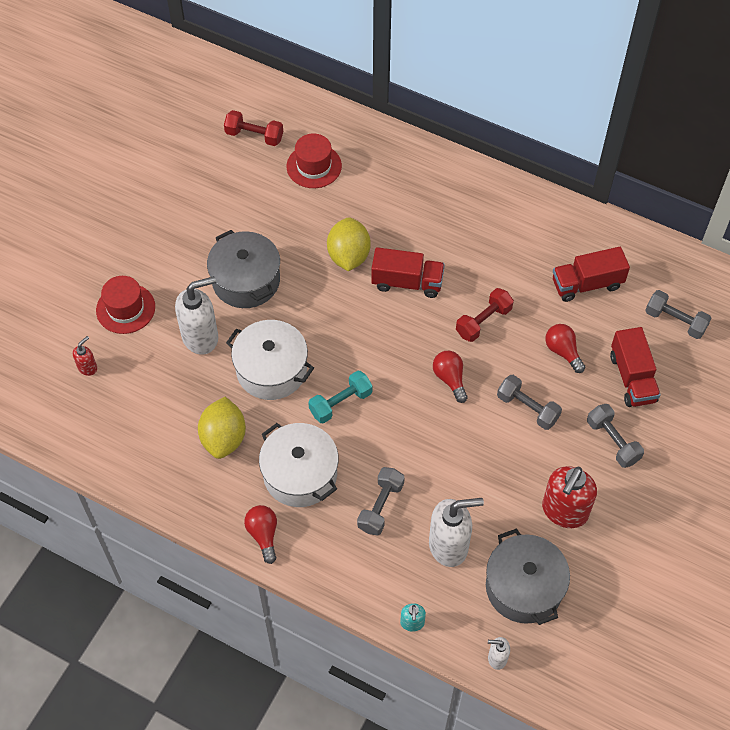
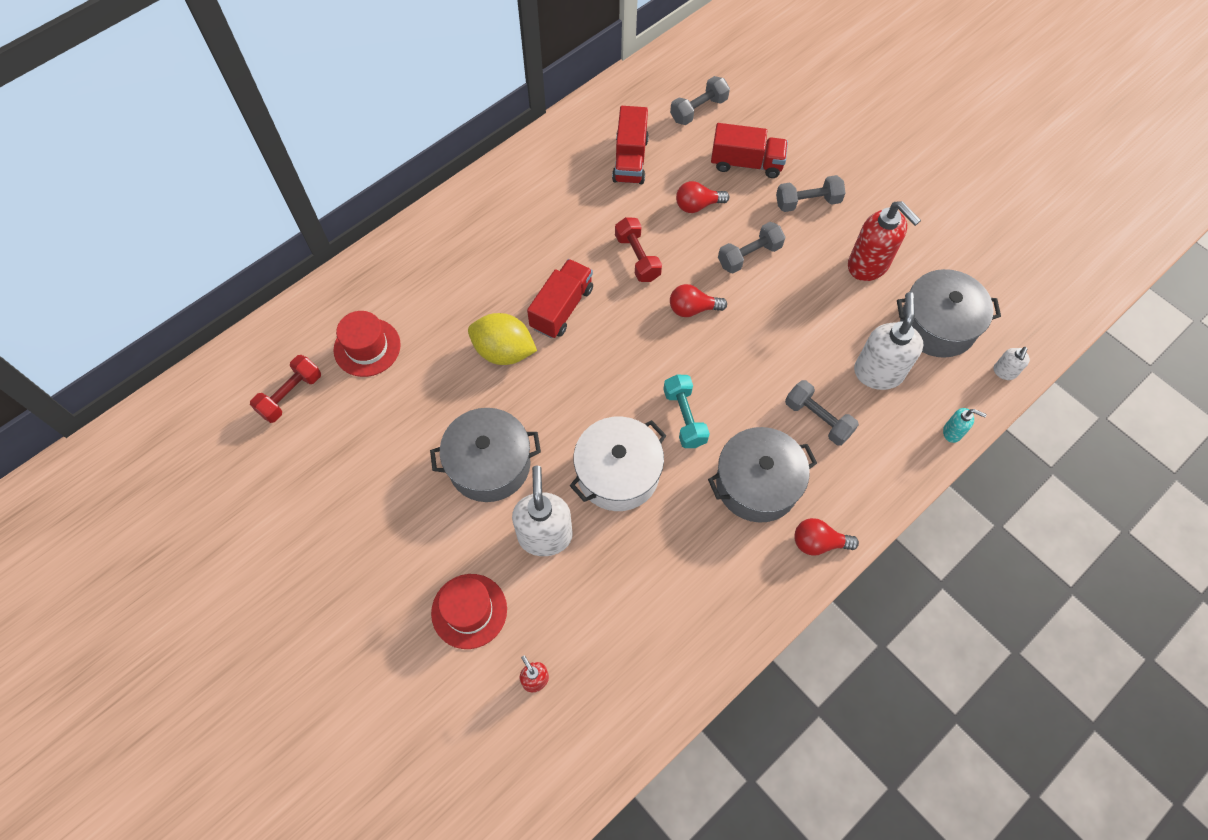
camera: 70 degrees left, 5 degrees up
yellow lemon [198,397,246,459] -> none
white pot [259,423,339,507] -> grey pot [708,427,817,523]

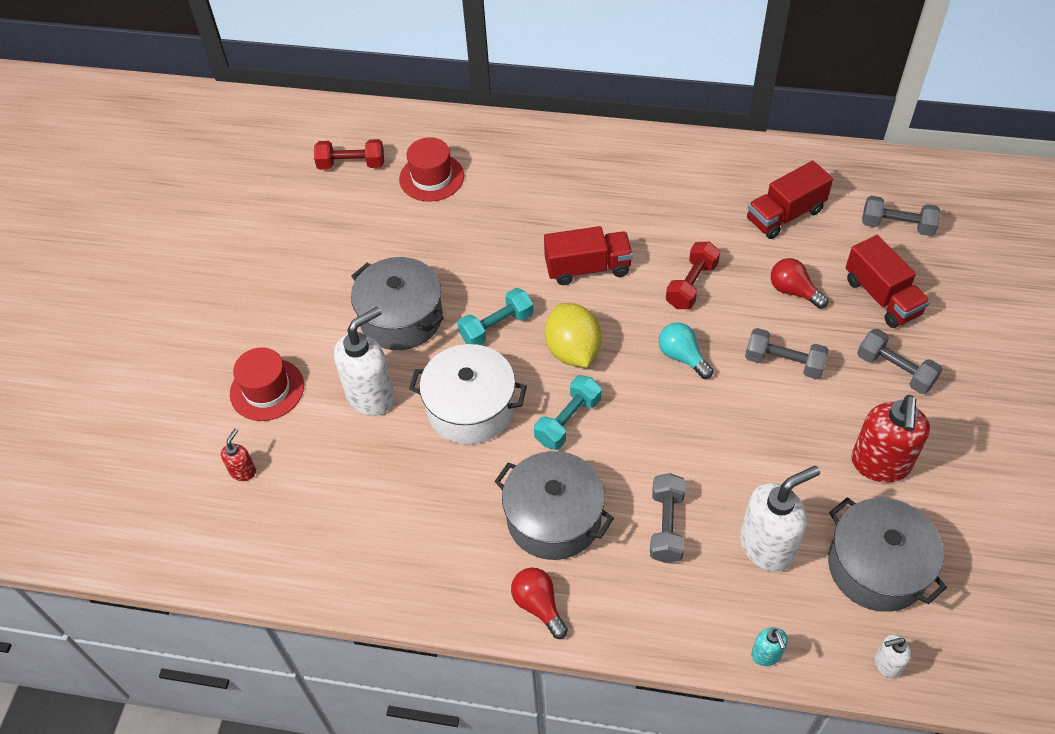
camera: 55 degrees right, 10 degrees down
yellow lemon [468,313,537,365] -> yellow lemon moved to [545,303,601,367]
red light bulb [670,284,727,317] -> turquoise light bulb [659,322,713,379]
none -> turquoise dumbbell [458,288,533,345]

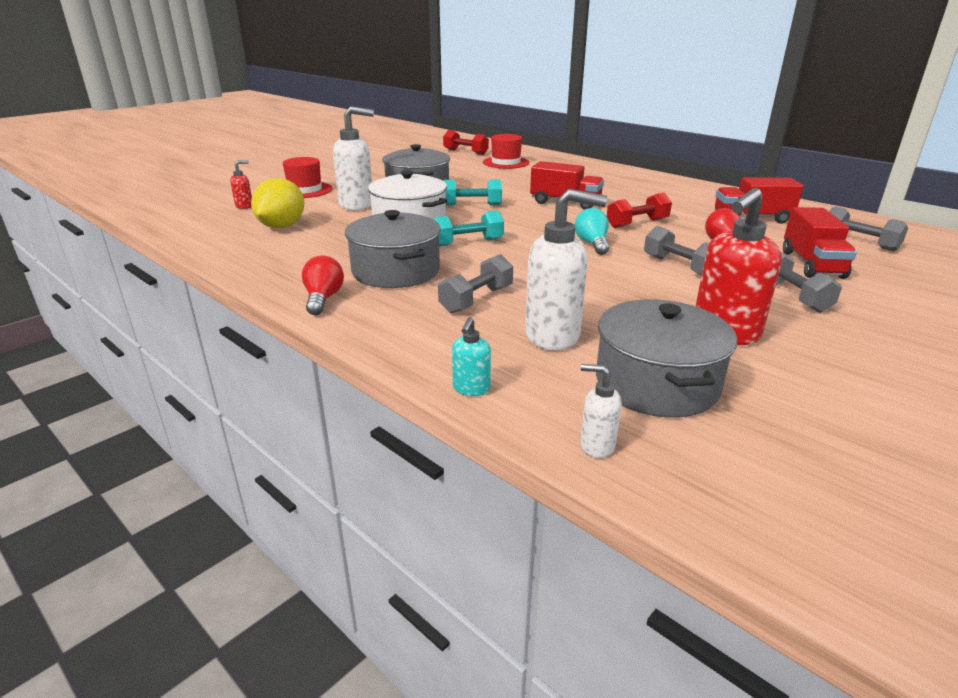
camera: 30 degrees right, 25 degrees down
yellow lemon [545,303,601,367] -> yellow lemon moved to [251,178,304,228]

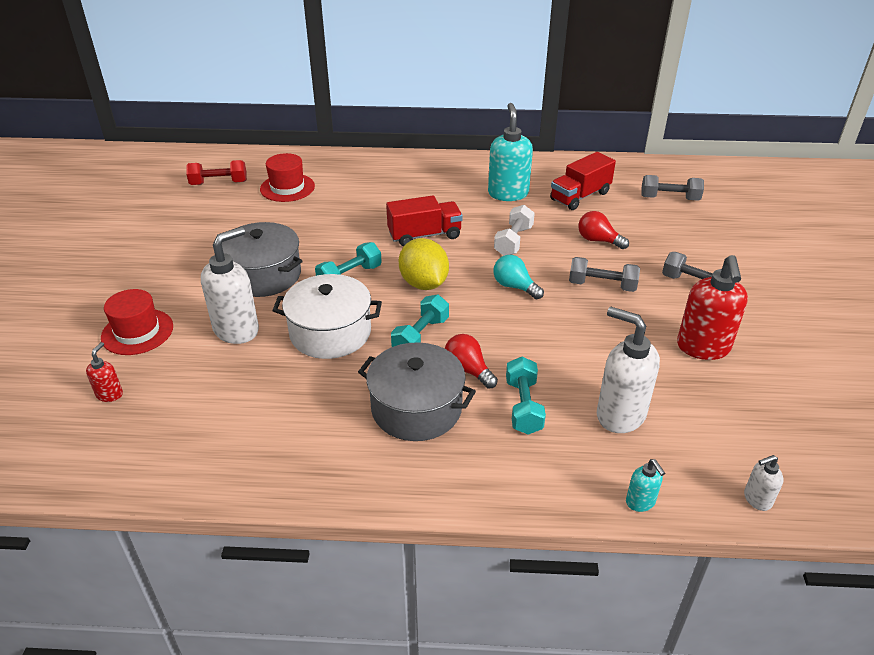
camera: 40 degrees left, 10 degrees up
yellow lemon [251,178,304,228] -> yellow lemon moved to [399,238,449,290]
red light bulb [302,255,344,315] -> red light bulb moved to [445,334,498,389]
grey dumbbell [438,254,513,313] -> turquoise dumbbell [506,357,546,435]
white soap dispenser [525,189,607,351] -> white soap dispenser turned 105 degrees counterclockwise [597,307,660,433]
grey pot [596,299,737,417] -> none
red dumbbell [607,193,672,228] -> white dumbbell [494,205,535,256]
red truck [783,207,857,279] -> none
none -> turquoise soap dispenser [488,103,533,201]

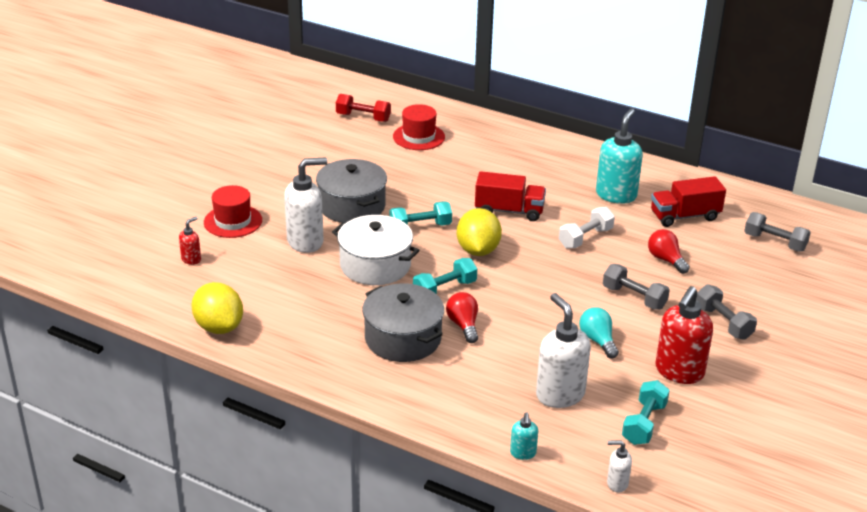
camera: 25 degrees right, 5 degrees down
turquoise light bulb [493,255,544,299] -> turquoise light bulb moved to [579,307,619,358]
turquoise dumbbell [506,357,546,435] -> turquoise dumbbell moved to [622,380,670,445]
none -> yellow lemon [191,282,243,334]

